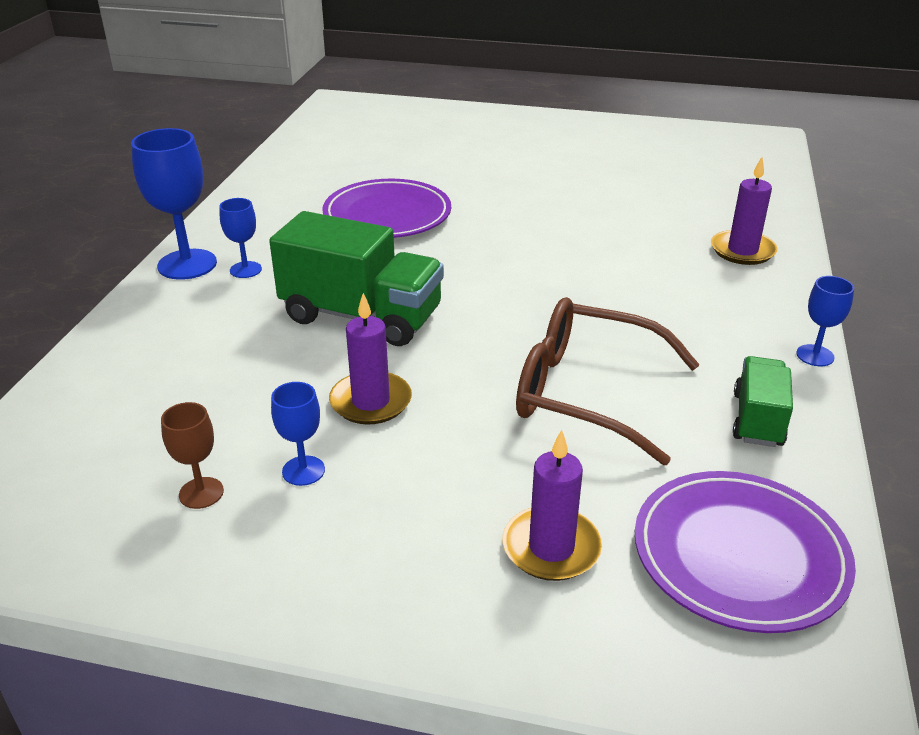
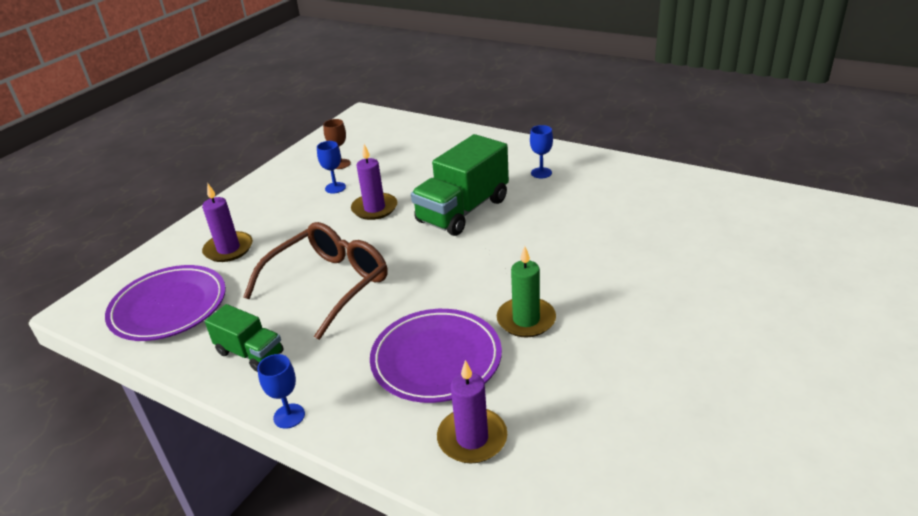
camera: 110 degrees right, 0 degrees up
blue goblet [131,128,217,280] -> none
purple plate [322,179,451,238] -> purple plate moved to [370,309,502,403]
none -> green candle [497,246,556,337]

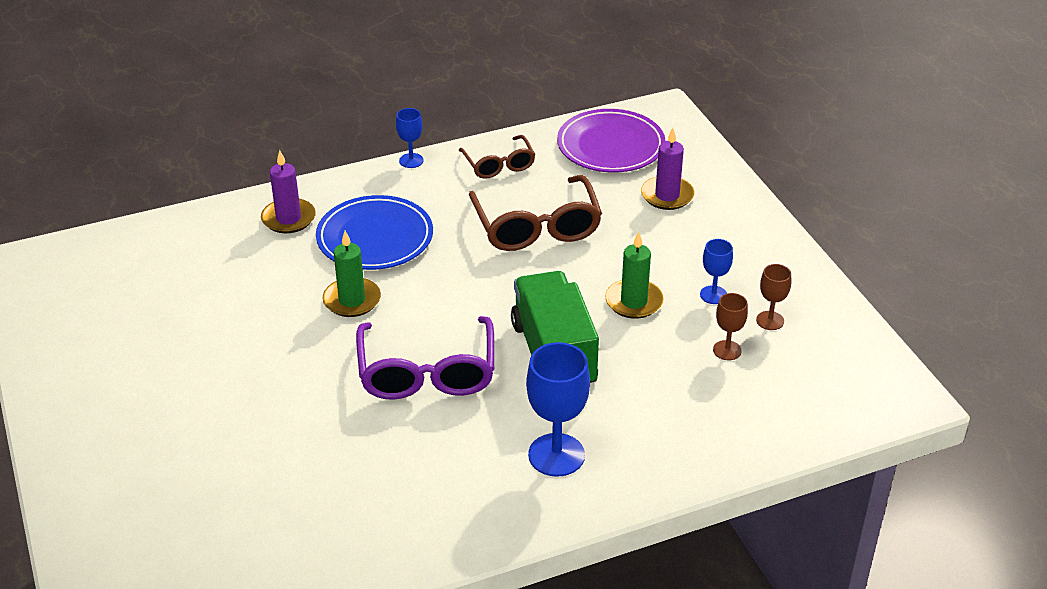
camera: 125 degrees right, 5 degrees up
green truck [205,304,284,372] -> brown glasses [458,135,535,179]
purple candle [351,144,397,220] -> green candle [605,232,664,319]
purple plate [370,309,502,403] -> blue plate [316,195,433,270]
blue goblet [530,125,553,178] -> blue goblet [526,342,590,477], size x1.85
none -> purple glasses [356,316,494,400]
none -> brown goblet [713,293,748,360]

